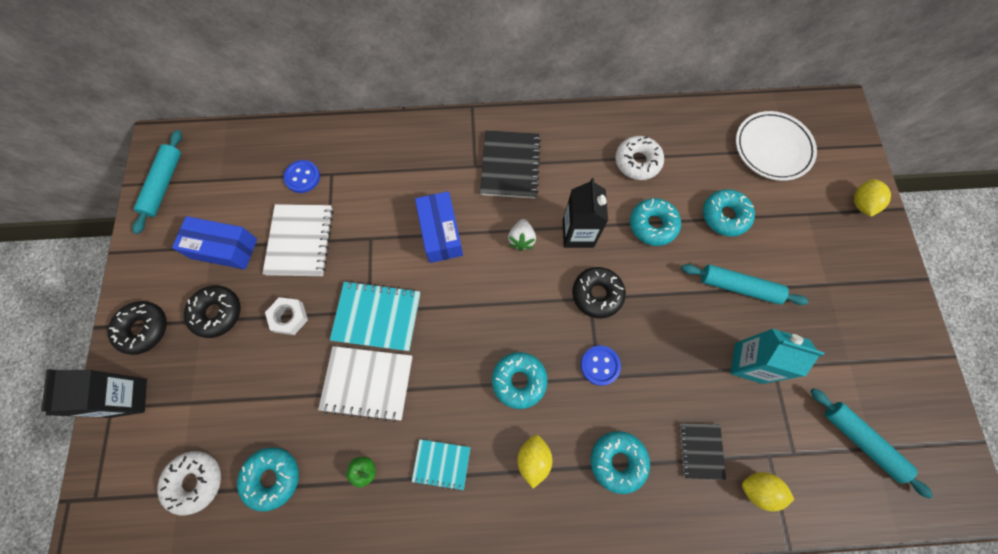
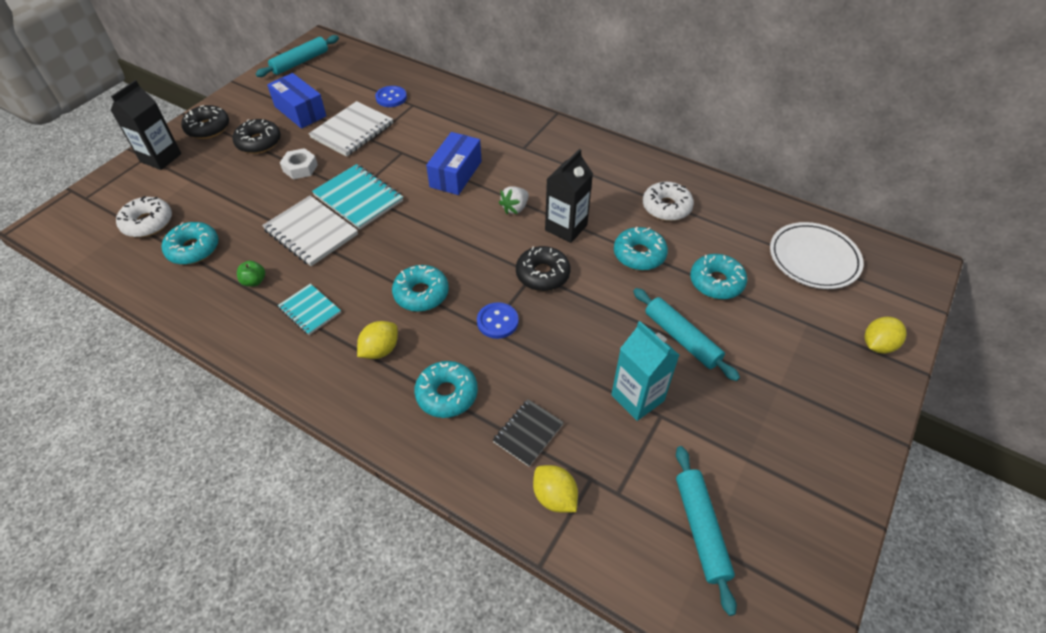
camera: 35 degrees right, 20 degrees down
black notebook [480,130,541,198] -> none

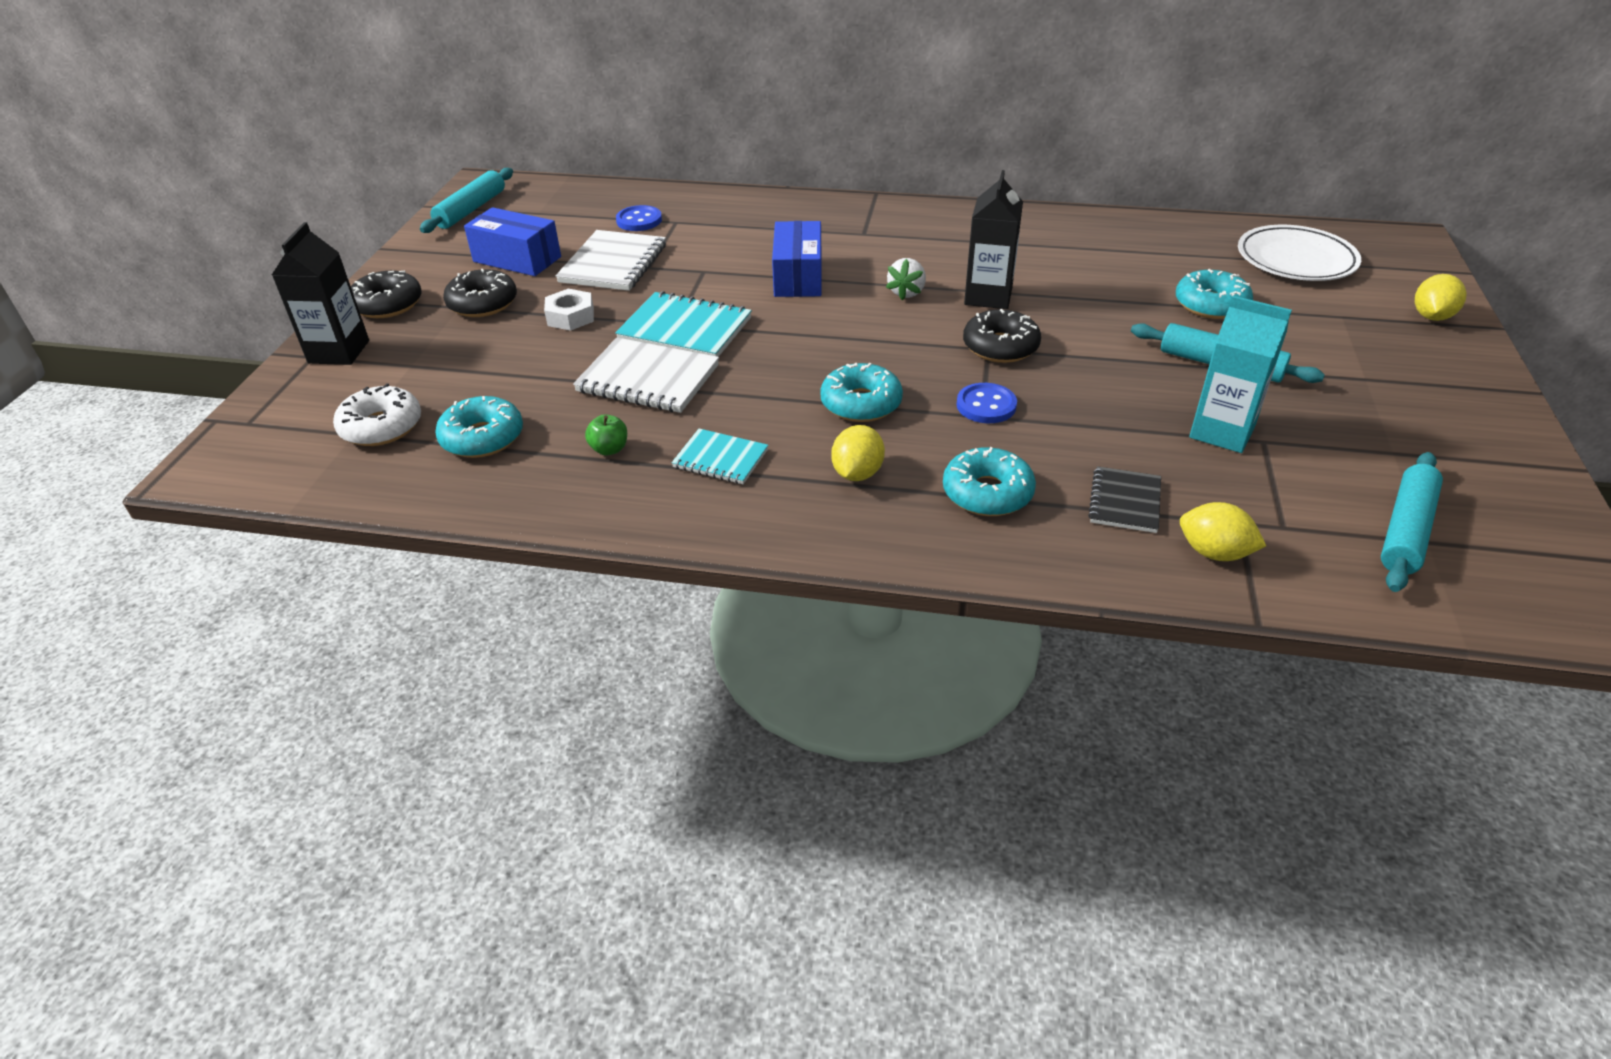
camera: 20 degrees left, 10 degrees down
turquoise donut [614,227,668,270] -> none
white donut [643,182,694,221] -> none
turquoise rolling pin [676,446,737,616] -> turquoise rolling pin turned 60 degrees clockwise [1381,452,1443,592]

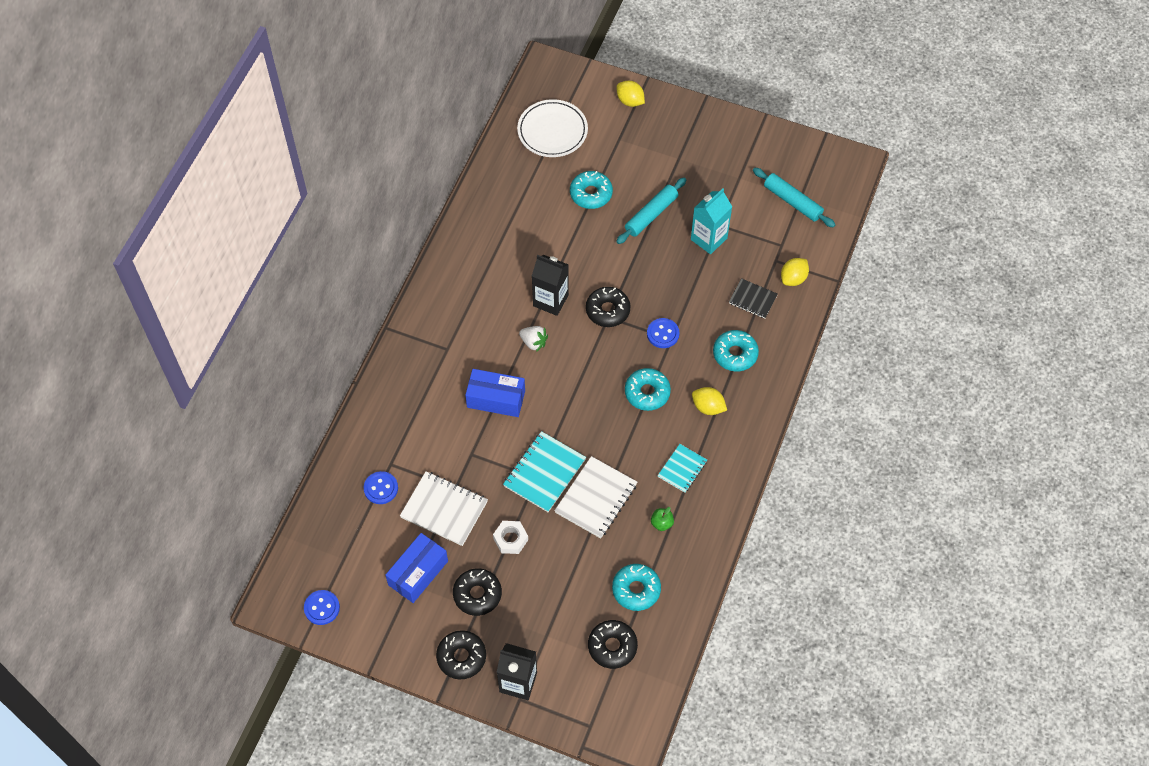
camera: 80 degrees left, 20 degrees up
white donut [333,383,421,446] -> black donut [588,620,638,669]
turquoise rolling pin [420,168,513,233] -> blue button [304,590,340,625]

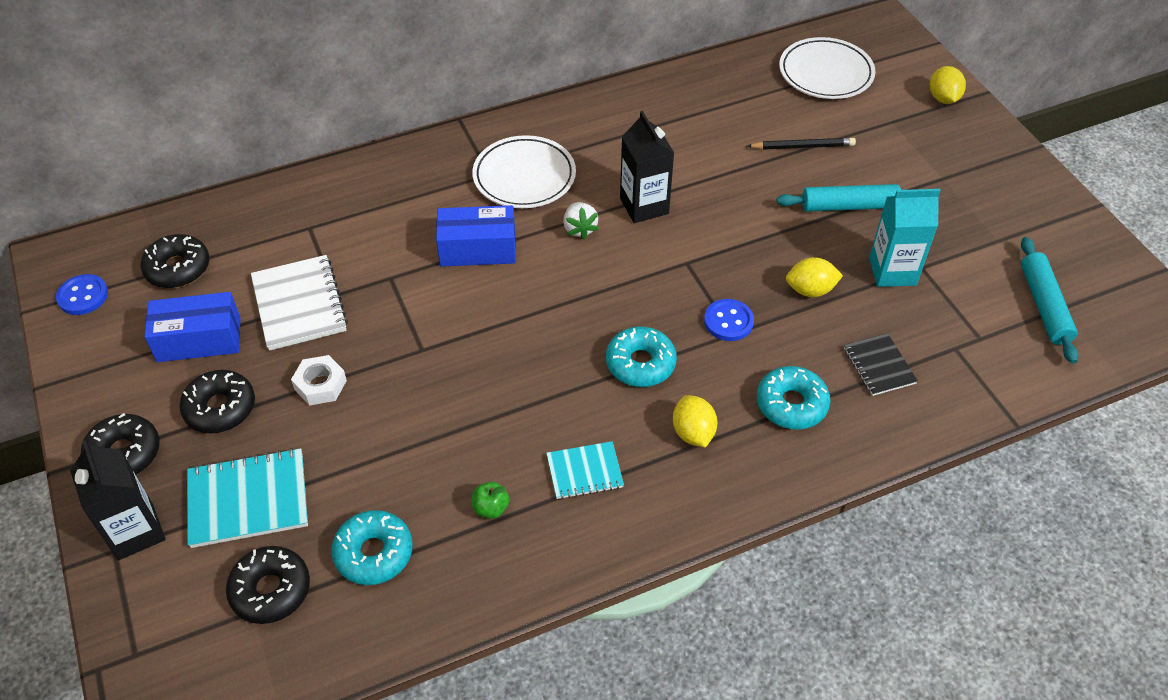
camera: 45 degrees right, 10 degrees down
blue button [364,471,398,504] -> none
blue box [465,369,525,417] -> blue box turned 60 degrees counterclockwise [436,205,516,266]
turquoise notebook [503,431,586,512] -> turquoise notebook moved to [187,448,308,548]
white notebook [554,456,637,539] -> none
turquoise donut [570,171,613,209] -> black pencil [747,138,856,150]
black donut [586,287,630,327] -> black donut moved to [141,234,209,288]
yellow lemon [781,258,809,286] -> yellow lemon moved to [786,257,843,297]
none -> white plate [472,135,576,208]

